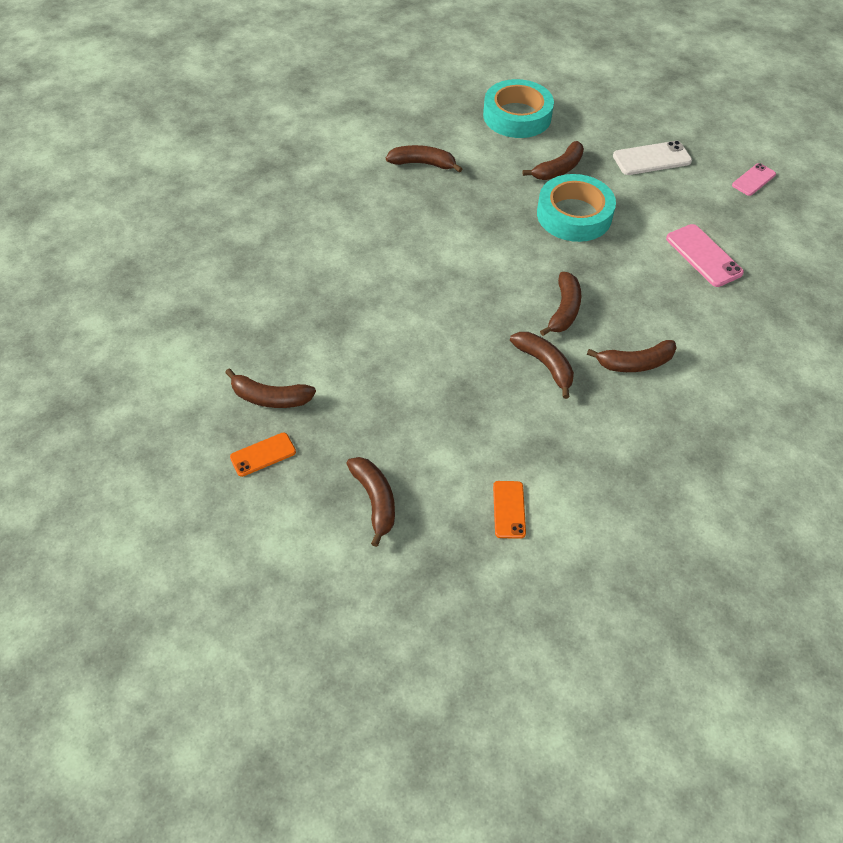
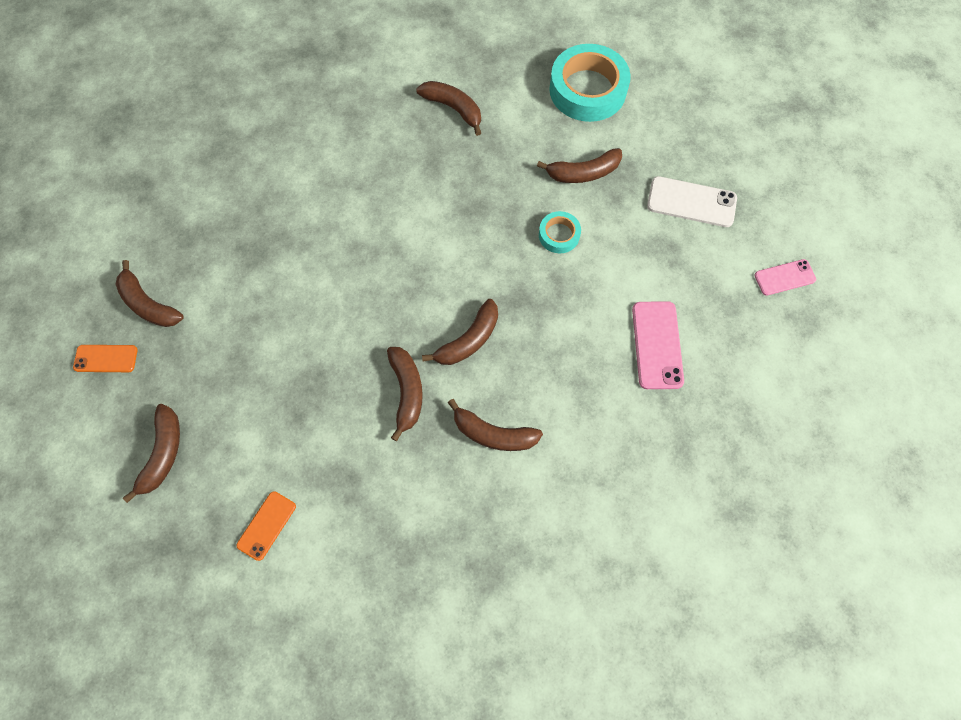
camera: 30 degrees right, 15 degrees up
turquoise tape [537,174,616,242] -> turquoise tape [539,211,581,253], size x0.49

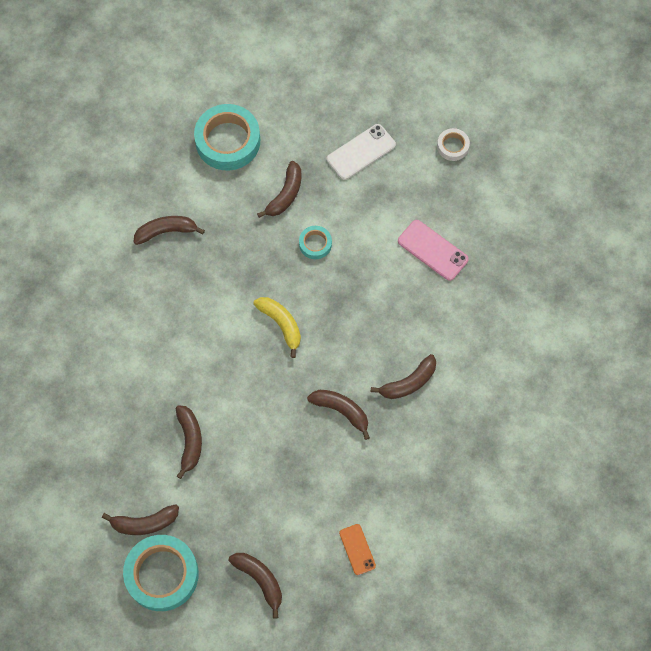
camera: 50 degrees left, 0 degrees up
orange phone [73,345,138,372] -> turquoise tape [123,535,199,611]
brown banana [422,299,498,365] -> brown banana moved to [176,405,202,479]
pink phone [754,259,816,296] -> white tape [437,128,470,161]
none -> yellow banana [253,297,301,358]

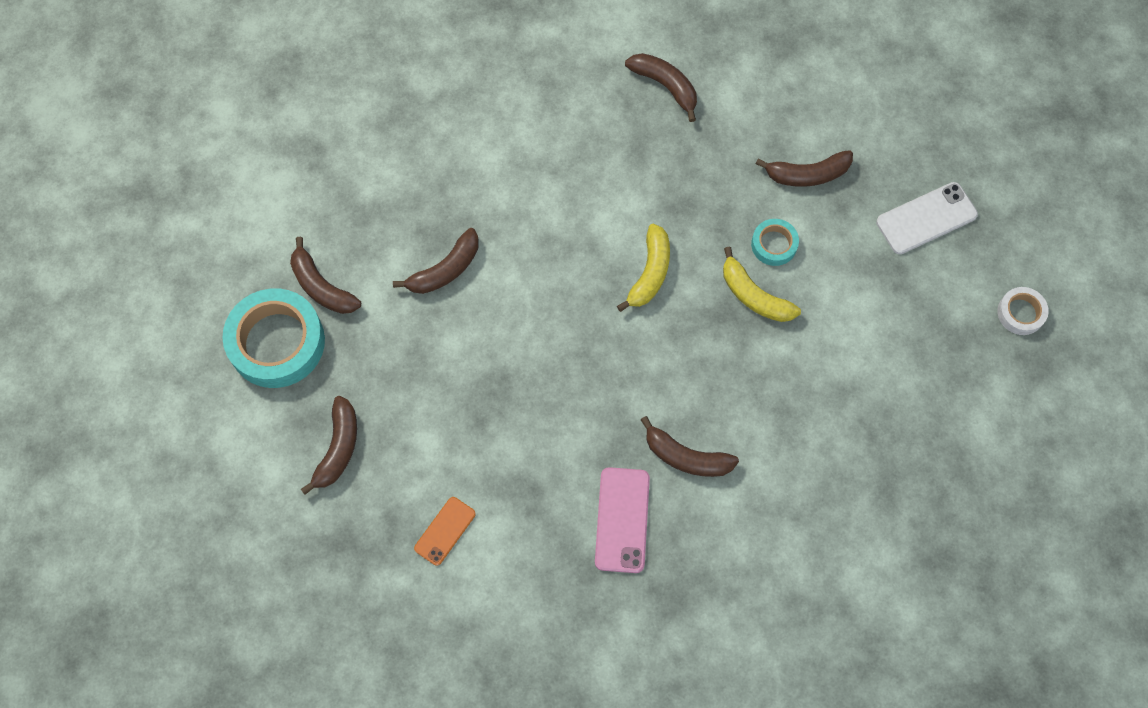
camera: 55 degrees right, 0 degrees up
turquoise tape [194,104,260,170] -> none
brown banana [307,390,370,440] -> none
white phone [327,124,396,180] -> white phone turned 45 degrees counterclockwise [876,182,978,254]
pink phone [398,220,469,281] -> pink phone moved to [595,467,650,573]
none -> yellow banana [723,247,801,322]

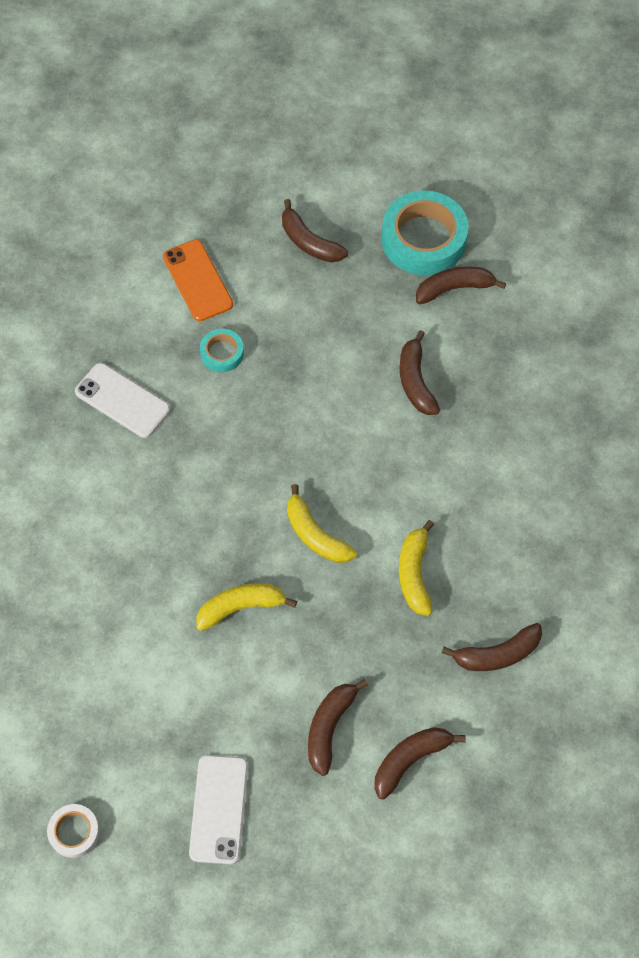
camera: 120 degrees right, 5 degrees down
orange phone [414,497,476,566] -> orange phone [163,239,233,321], size x1.56
pink phone [595,467,650,573] -> white phone [75,363,170,438]
brown banana [641,416,739,477] -> brown banana moved to [374,727,466,800]
turquoise tape [751,219,799,266] -> turquoise tape moved to [200,329,244,372]
none -> yellow banana [399,520,434,616]

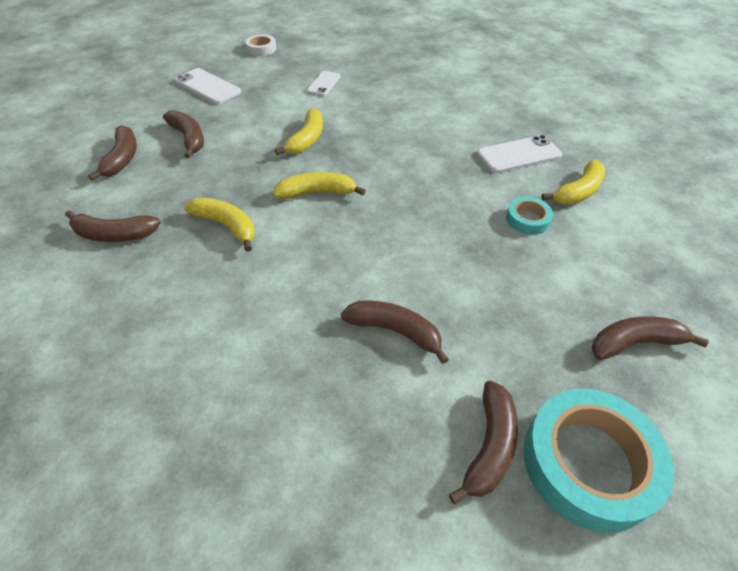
camera: 125 degrees right, 15 degrees down
orange phone [163,239,233,321] -> none
brown banana [442,623,542,671] -> brown banana turned 105 degrees counterclockwise [65,211,161,242]
none -> white phone [307,71,341,96]
none -> yellow banana [541,160,605,205]

